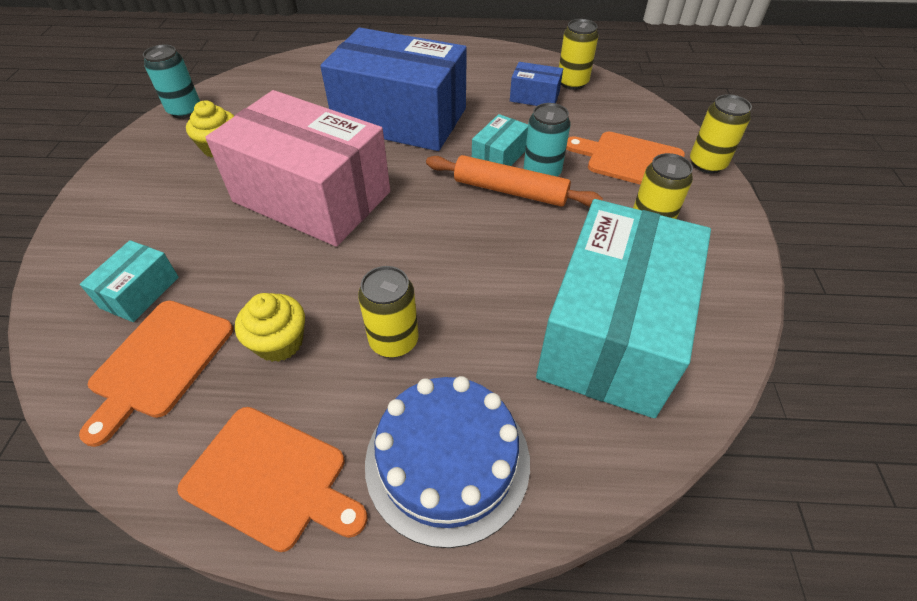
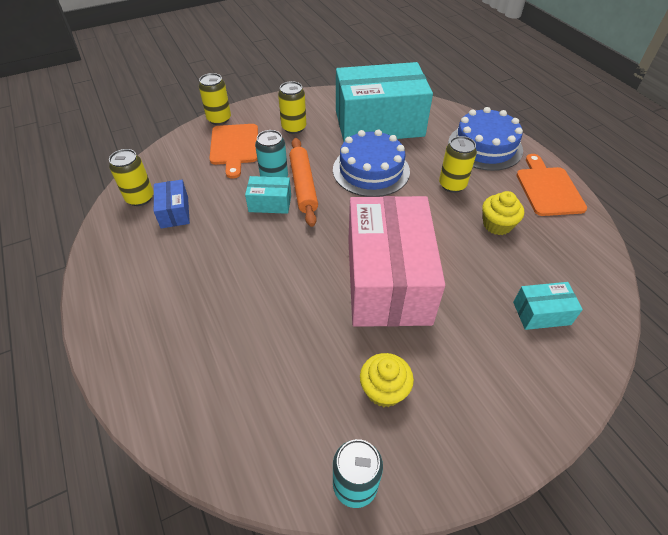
camera: 120 degrees left, 0 degrees up
orange cutting board [79,301,233,447] -> none
blue box [320,27,467,151] -> none
none -> blue cake [333,129,410,197]

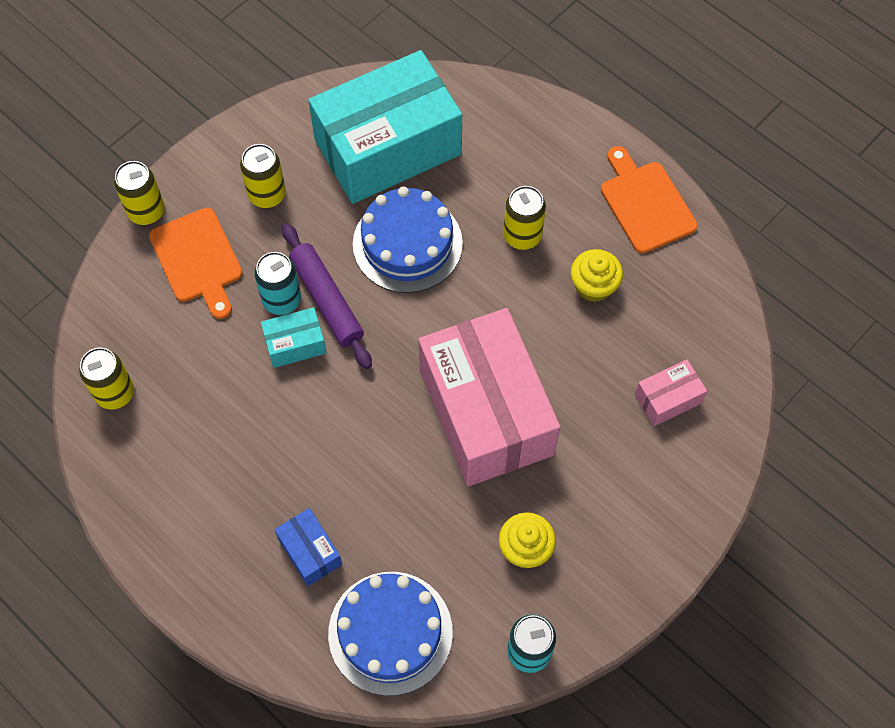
camera: 20 degrees left, 15 degrees up
blue box [154,180,190,228] -> blue box moved to [274,508,342,586]
orange rolling pin [289,138,318,227] -> purple rolling pin [282,223,372,369]
blue cake [448,107,523,171] -> blue cake moved to [328,572,453,696]
turquoise box [513,282,583,330] -> pink box [635,359,707,426]

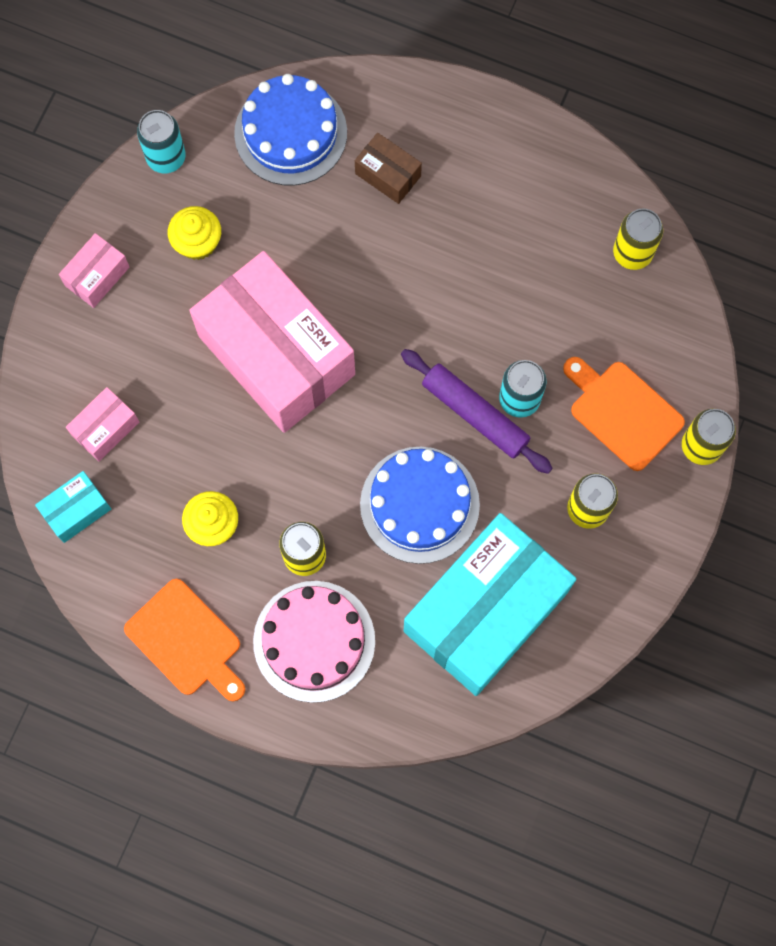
camera: 160 degrees right, 10 degrees up
turquoise box [261,307,327,368] -> turquoise box moved to [35,471,111,543]
blue box [274,508,342,586] -> brown box [355,133,422,204]
none -> pink box [59,233,129,308]
none -> pink cake [253,581,375,703]

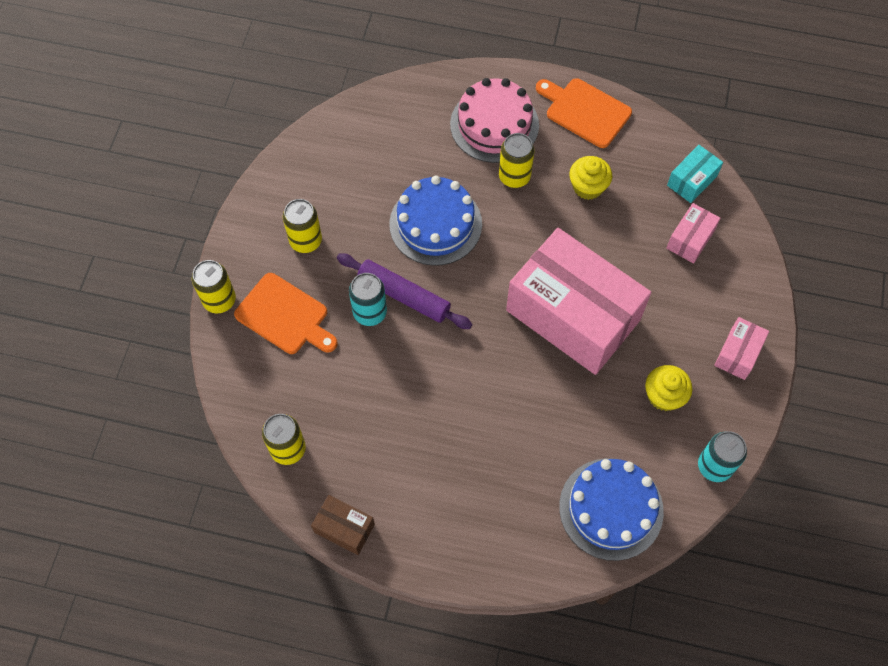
camera: 170 degrees right, 10 degrees down
brown box [355,133,422,204] -> brown box moved to [311,495,375,555]
turquoise box [404,513,576,696] -> none

